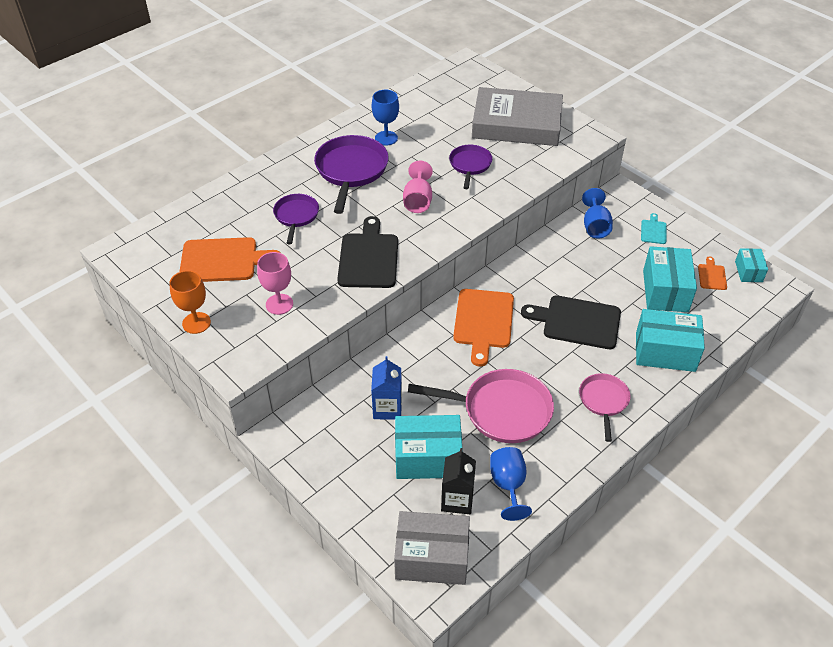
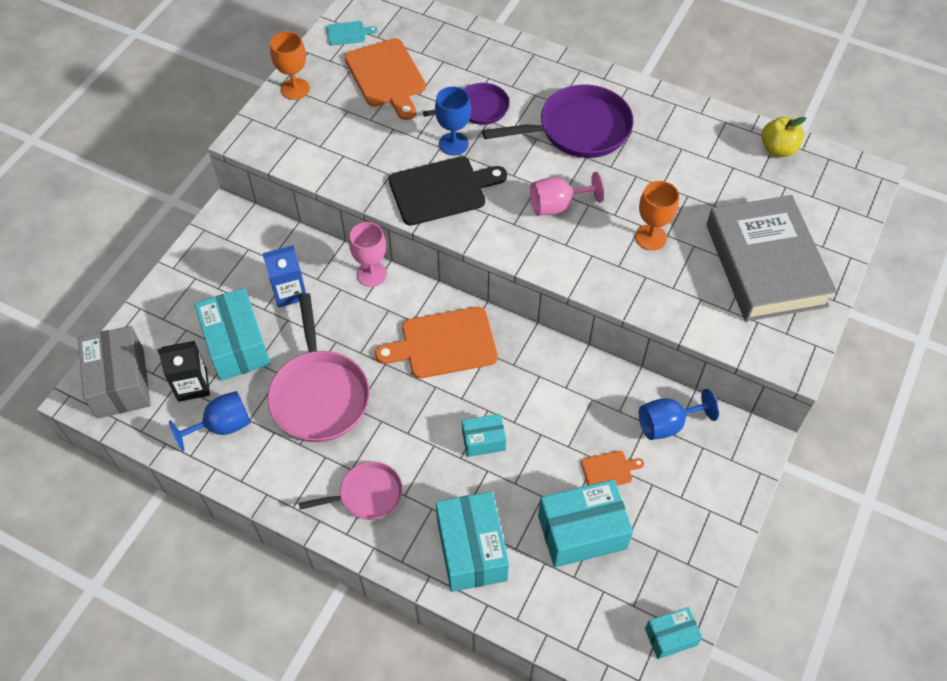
camera: 70 degrees right, 10 degrees up
pink goblet [257,252,293,315] -> pink goblet moved to [349,222,387,287]
blue goblet [372,90,399,146] -> blue goblet moved to [435,86,471,156]
purple pan [449,145,492,189] -> orange goblet [635,181,679,250]
black cutting board [521,295,621,349] -> turquoise box [462,414,506,457]
turquoise cutting board [641,213,666,244] -> turquoise cutting board moved to [327,21,378,46]
orange cutting board [698,256,727,290] -> orange cutting board moved to [581,451,644,486]
none -> yellow apple [761,117,806,157]

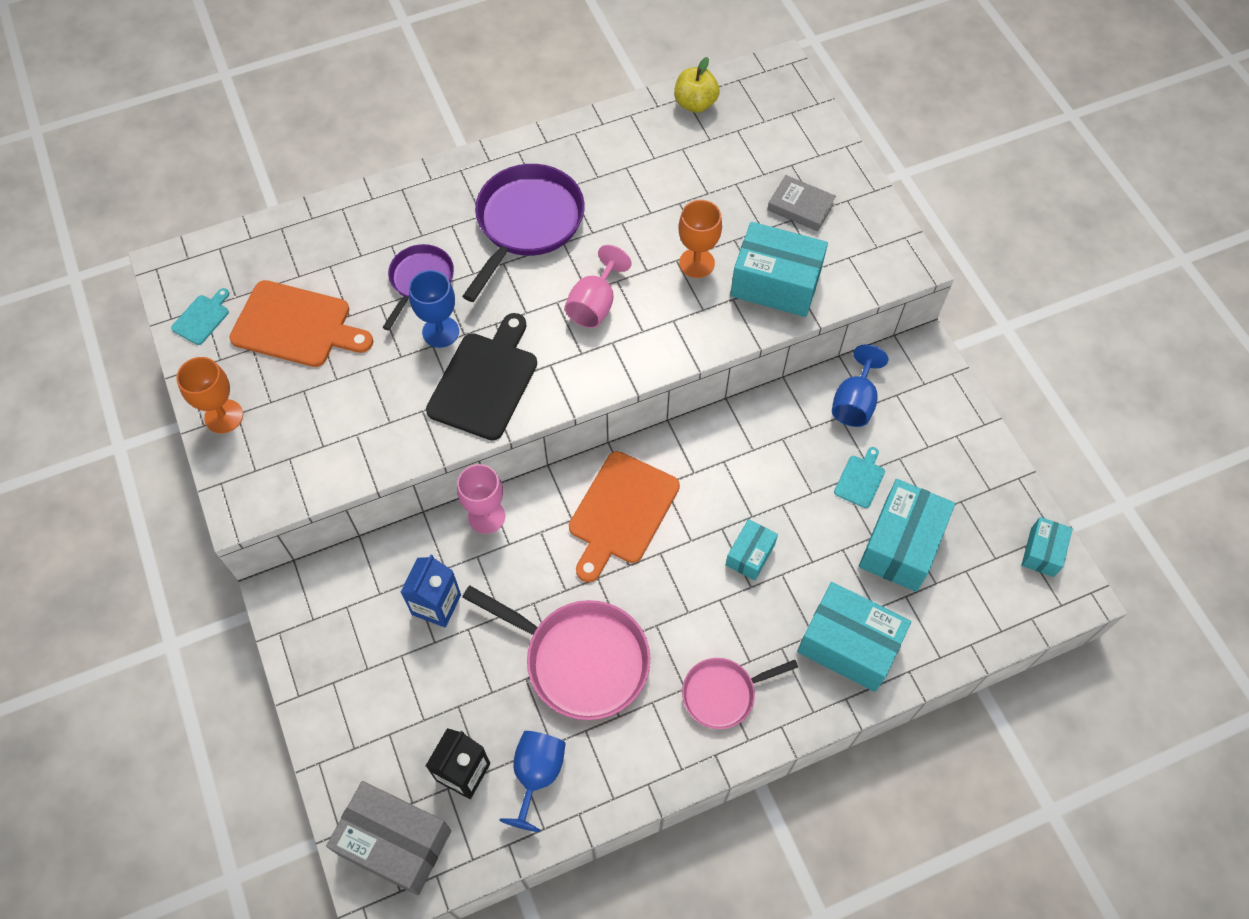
camera: 50 degrees left, 5 degrees up
turquoise box [194,288,271,381] -> turquoise box moved to [730,222,828,317]
pink pan [299,462,403,520] -> pink pan turned 135 degrees counterclockwise [682,658,798,729]
orange cutting board [581,451,644,486] -> turquoise cutting board [834,447,885,508]
grey book [706,195,837,322] -> grey book [767,175,836,231], size x0.43

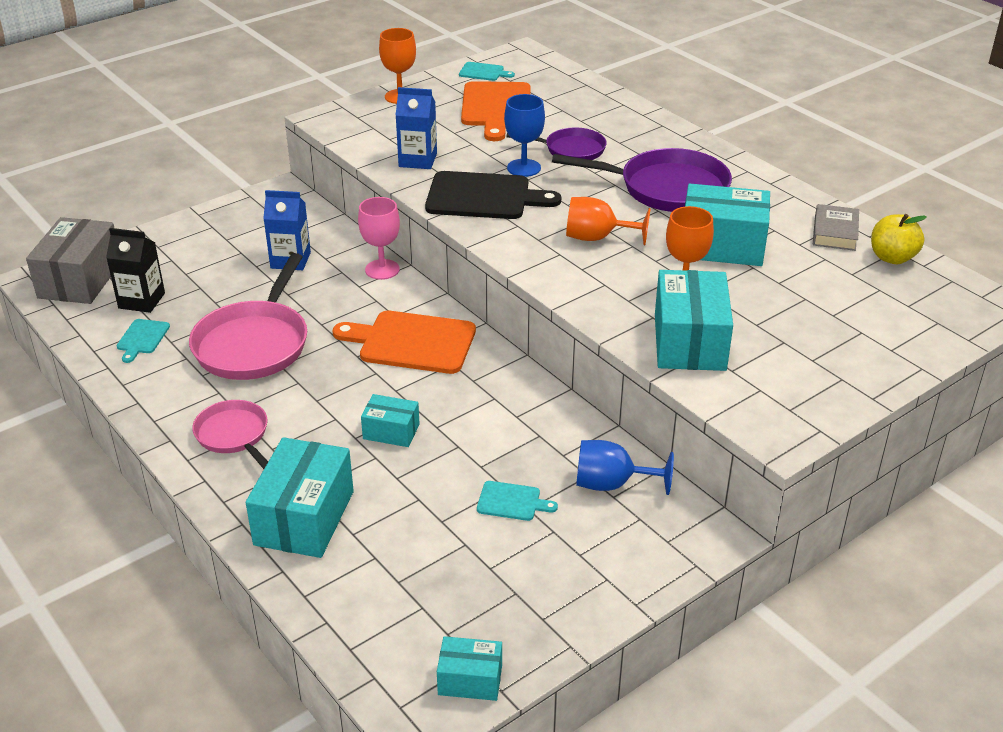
camera: 75 degrees right, 25 degrees down
blue goblet [499,731,566,832] -> turquoise cutting board [116,319,170,363]
pink goblet [565,245,631,328] -> orange goblet [566,197,651,245]
grey book [767,175,836,231] -> grey book moved to [813,204,859,251]
turquoise box [859,479,955,592] -> turquoise box moved to [685,184,770,266]
none -> blue carton [396,87,437,169]

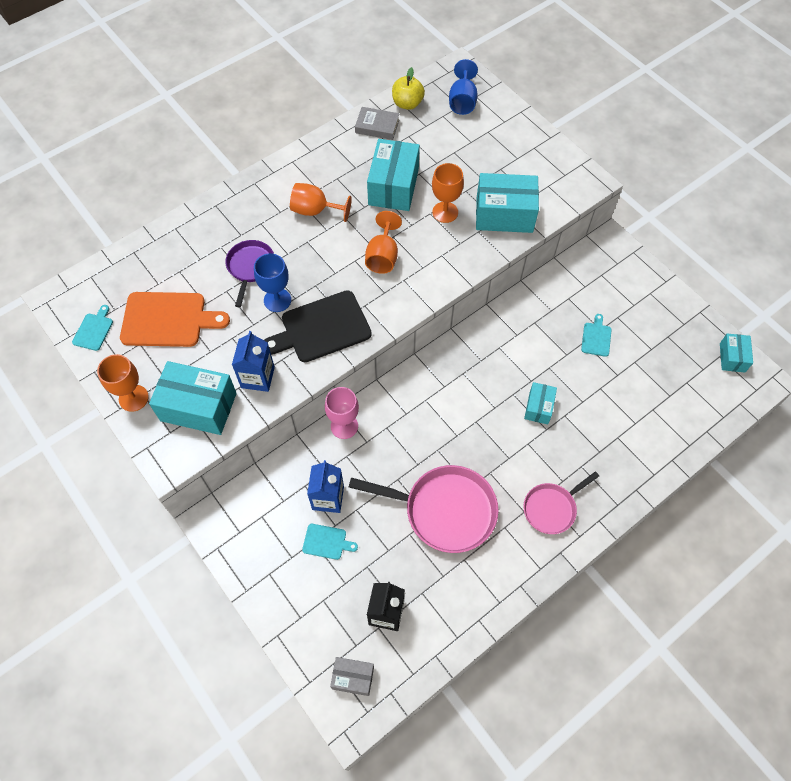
camera: 90 degrees left, 25 degrees up
grey box [26,217,114,304] -> grey box [330,657,374,696], size x0.54
turquoise cutting board [116,319,170,363] -> turquoise cutting board moved to [302,524,358,560]
turquoise box [246,437,354,558] -> turquoise box moved to [149,361,237,435]
orange cutting board [333,311,476,374] -> none
black cutting board [425,171,561,219] -> black cutting board turned 120 degrees counterclockwise [264,290,372,362]
purple pan [552,148,732,212] -> orange goblet [290,183,352,222]
blue goblet [576,440,674,495] -> blue goblet moved to [449,59,478,115]

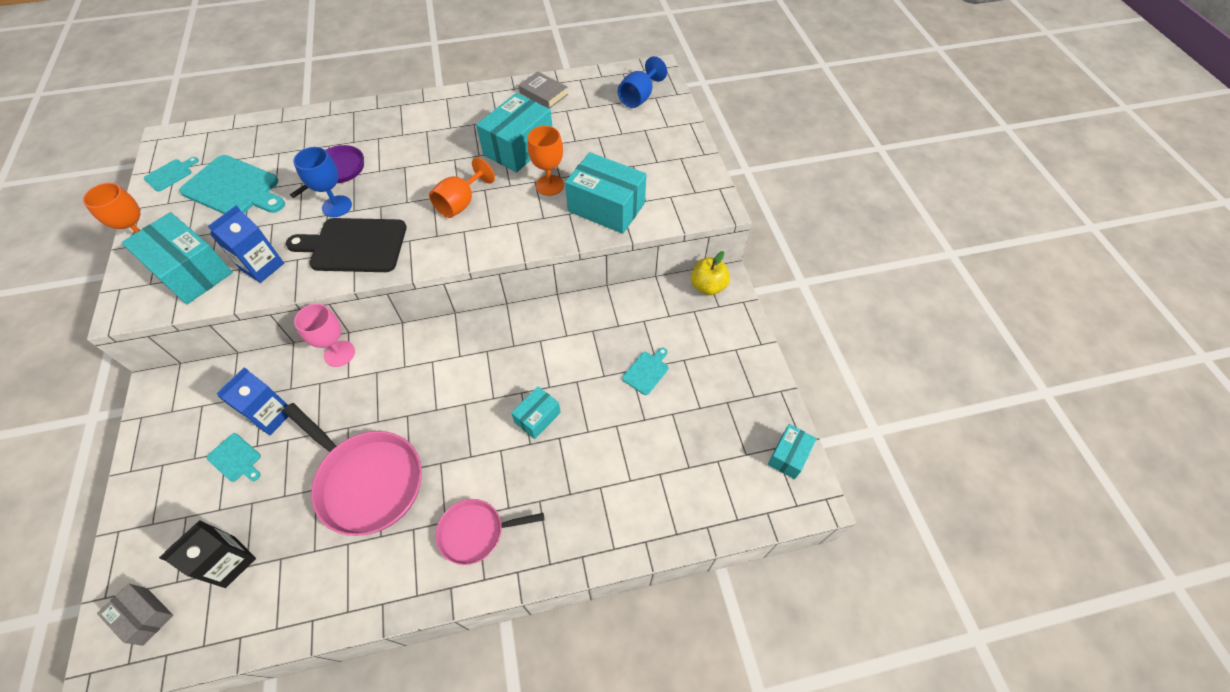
camera: 25 degrees right, 5 degrees down
orange cutting board [120,292,230,347] -> turquoise cutting board [179,155,285,214]
orange goblet [290,183,352,222] -> none
yellow apple [392,67,425,110] -> yellow apple moved to [691,251,730,295]

